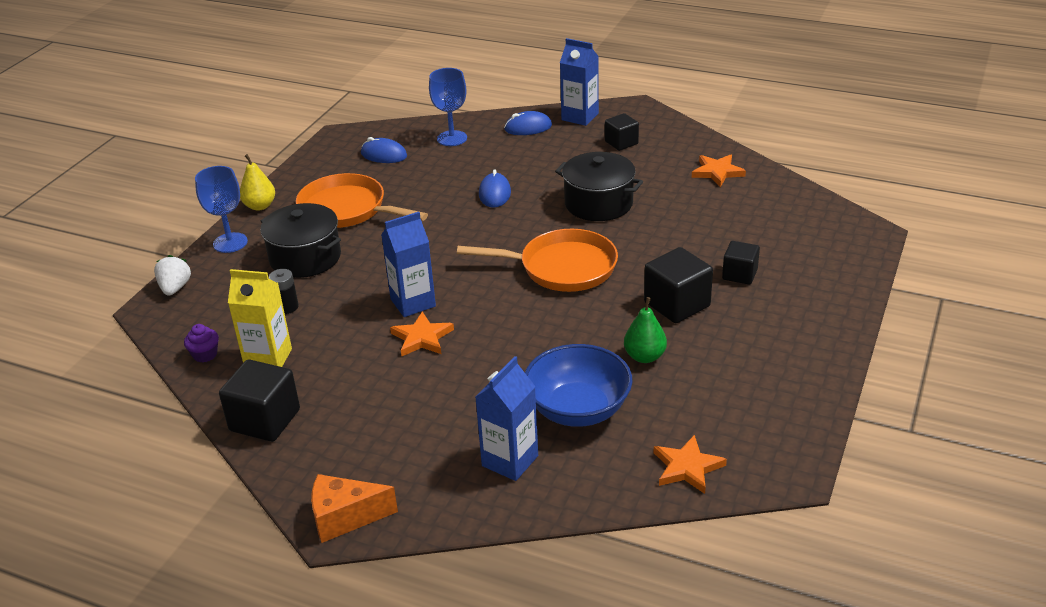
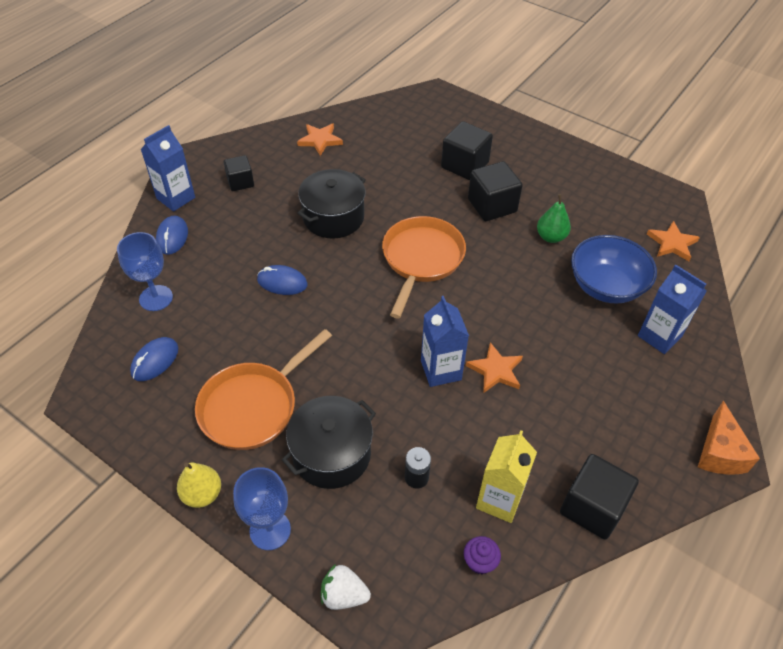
camera: 80 degrees left, 15 degrees up
black cube [722,241,760,285] -> black cube [441,121,493,180], size x1.59

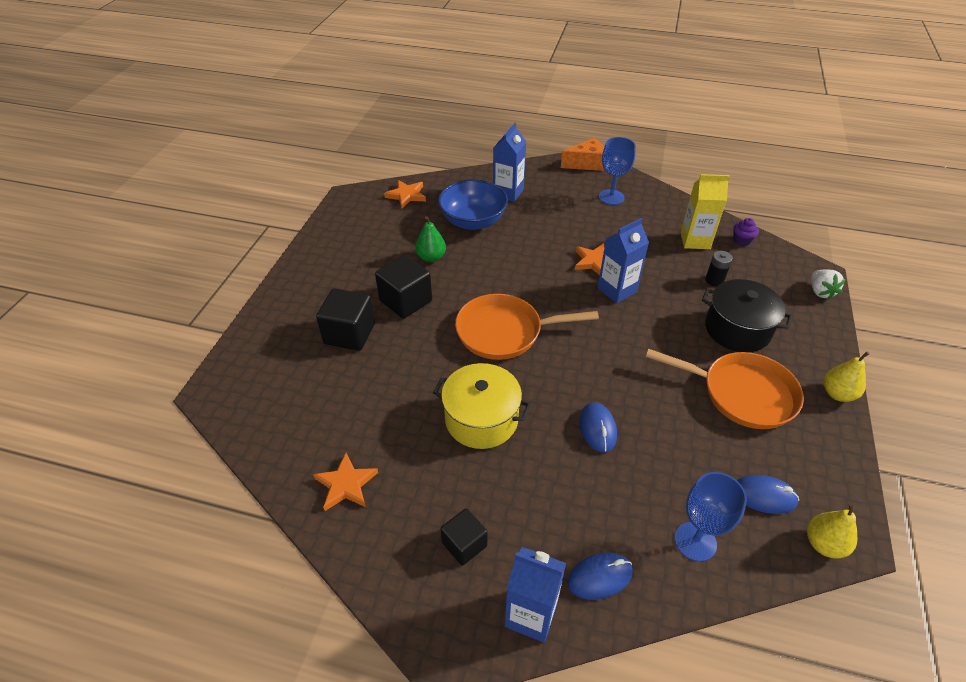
camera: 110 degrees left, 5 degrees down
blue goblet [233,467,291,550] -> blue goblet moved to [599,137,636,205]
black pot [297,169,366,238] -> yellow pot [433,363,531,449]
black cube [560,454,639,540] -> none
none -> yellow pear [807,503,857,559]

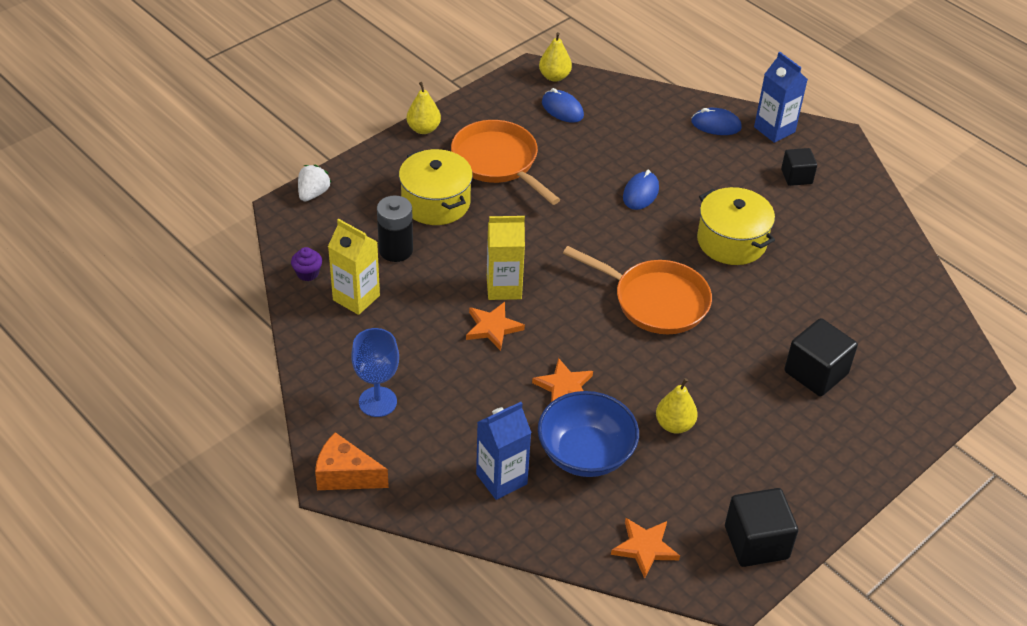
camera: 150 degrees left, 0 degrees up
orange star [313,453,378,511] -> orange star moved to [532,358,593,402]
black cube [375,255,432,319] -> black cube moved to [725,488,798,567]
green pear [415,216,446,262] -> yellow pear [656,378,698,433]
blue carton [598,218,649,303] -> yellow carton [487,216,525,300]
blue goblet [675,472,747,561] -> none
black pot [702,279,792,352] -> yellow pot [399,149,473,225]
black battery [705,251,733,287] -> black battery [377,195,413,262], size x1.59

